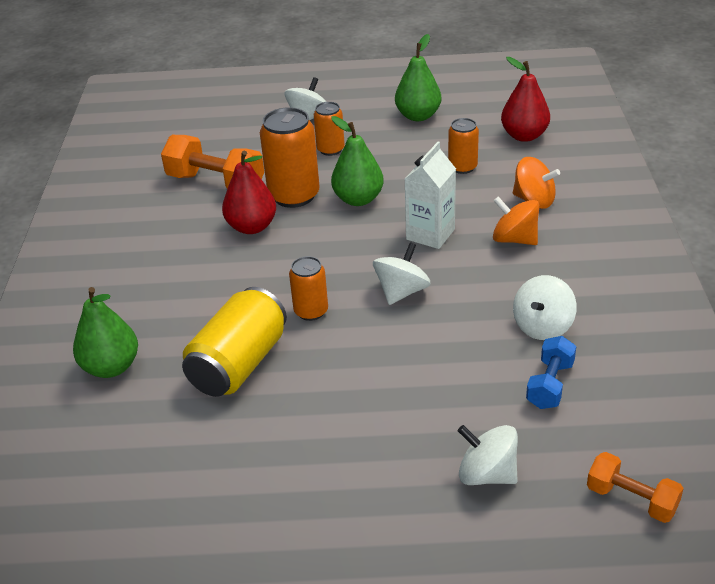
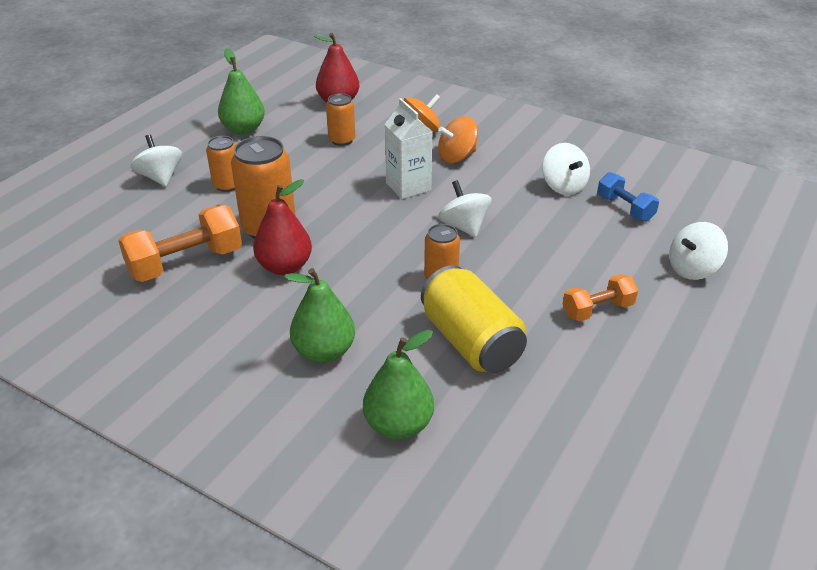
camera: 60 degrees left, 0 degrees up
green pear [331,116,384,206] -> green pear moved to [284,268,355,363]
orange dumbbell [587,452,684,523] -> orange dumbbell moved to [562,274,638,321]

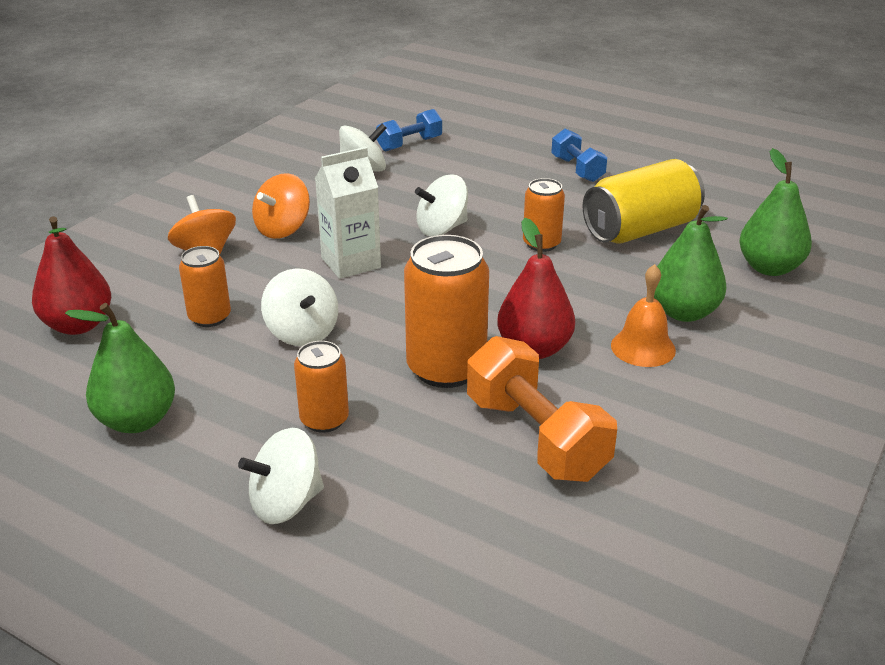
camera: 90 degrees left, 5 degrees down
orange spinning top [438,116,478,163] -> orange spinning top turned 60 degrees clockwise [252,173,310,239]
orange dumbbell [562,274,638,321] -> blue dumbbell [551,128,607,182]
white spinning top [669,222,728,280] -> white spinning top moved to [261,268,338,346]
none -> orange bell [611,264,676,367]

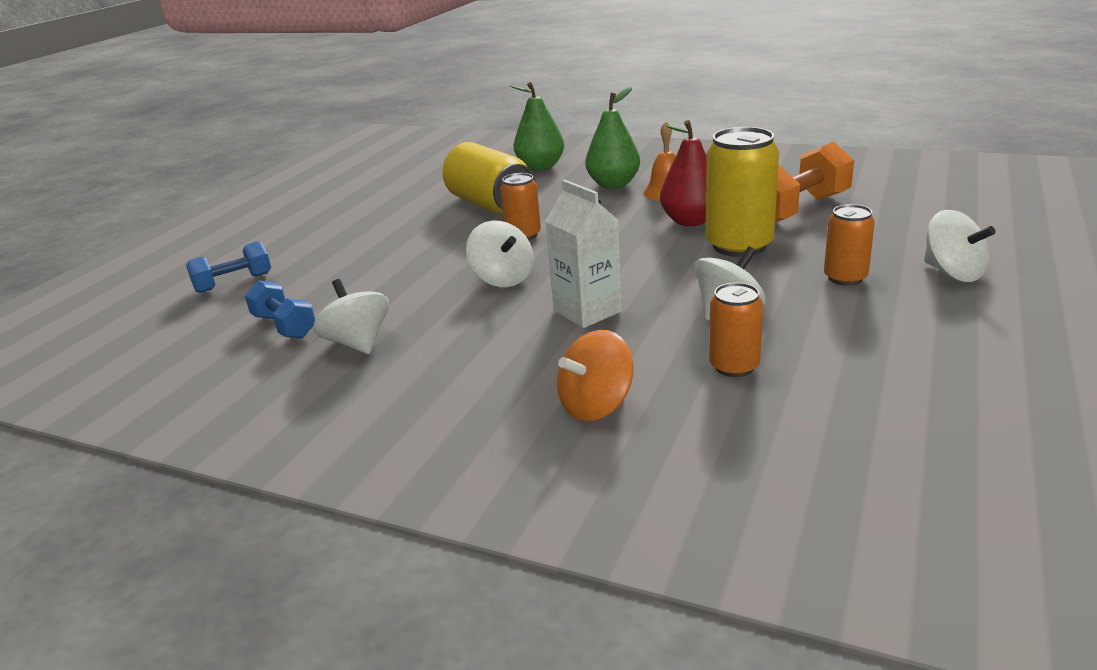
camera: 95 degrees left, 5 degrees down
red pear [32,216,111,335] -> none
green pear [65,303,175,433] -> none
orange spinning top [252,173,310,239] -> none
orange can [404,235,489,388] -> yellow can [706,127,779,257]
blue dumbbell [551,128,607,182] -> blue dumbbell moved to [186,241,271,293]

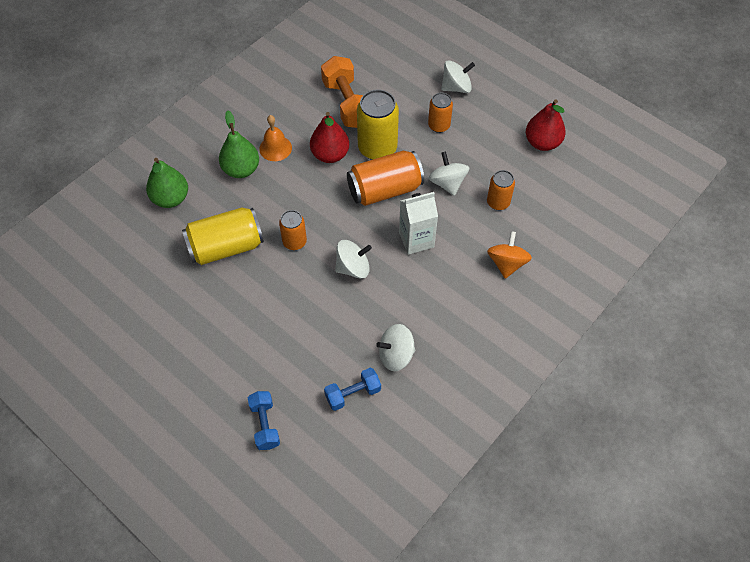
camera: 75 degrees left, 30 degrees up
orange spinning top [557,330,634,421] -> orange spinning top turned 150 degrees counterclockwise [487,231,532,279]
none -> orange can [347,151,424,206]
none -> red pear [526,99,566,151]

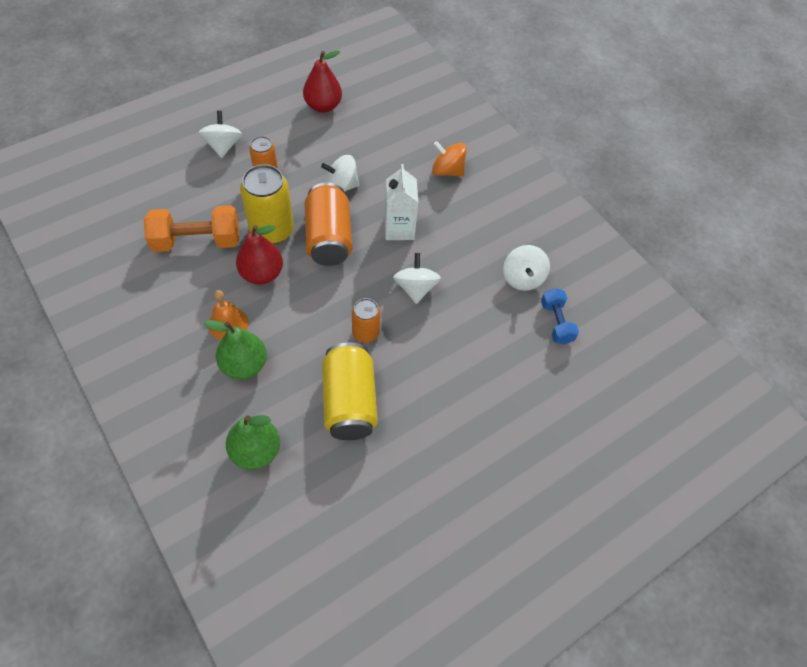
camera: 80 degrees left, 0 degrees up
blue dumbbell [248,391,280,450] -> none
orange can [487,170,515,210] -> none

